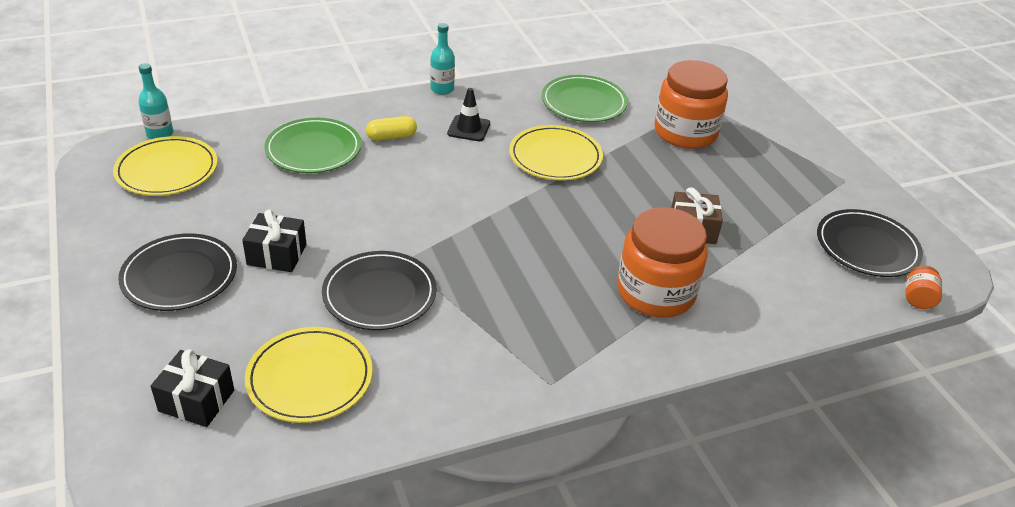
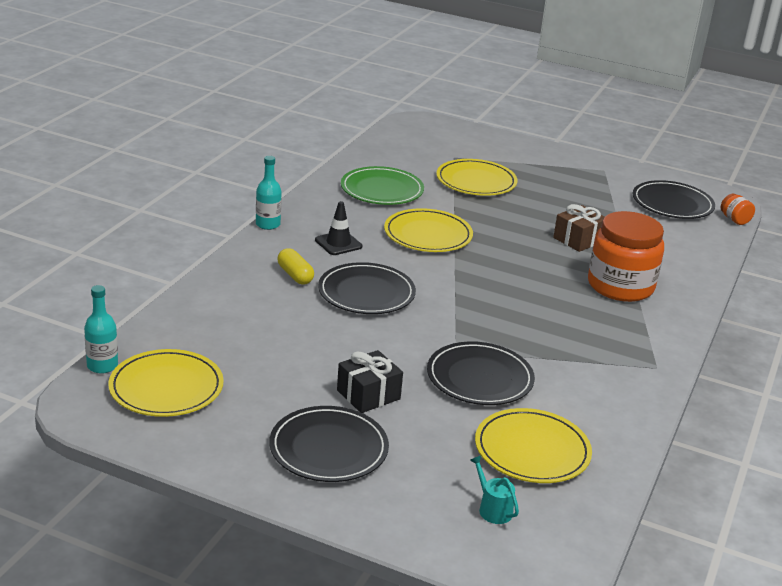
camera: 45 degrees left, 10 degrees down
black gift [151,349,234,427] -> turquoise watering can [470,456,519,524]
green plate [264,118,361,173] -> none
yellow capsule [366,116,417,141] -> yellow capsule turned 60 degrees counterclockwise [278,248,314,284]
orange jar [655,60,728,149] -> yellow plate [436,159,517,196]
none -> black plate [318,262,416,314]

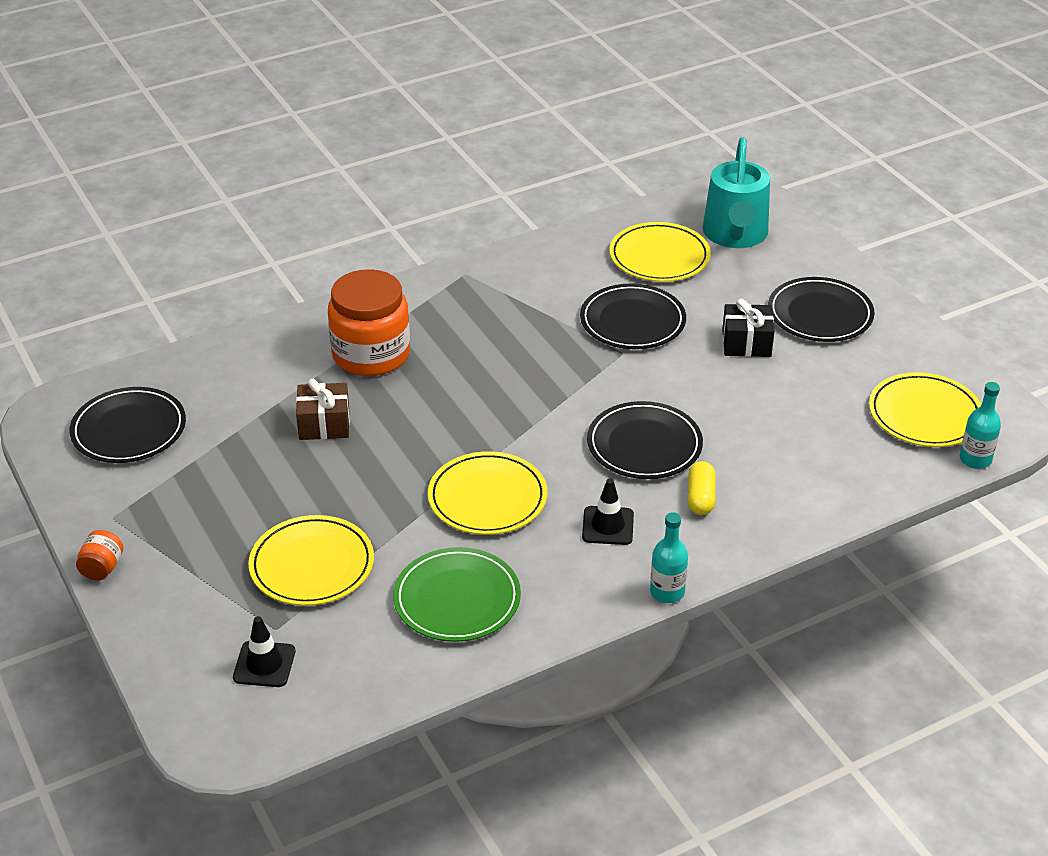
camera: 140 degrees left, 10 degrees up
turquoise watering can [470,456,519,524] -> turquoise watering can [702,137,770,248], size x2.46
orange jar [721,194,755,225] -> orange jar moved to [76,530,124,581]
none -> black traffic cone [233,616,295,687]

